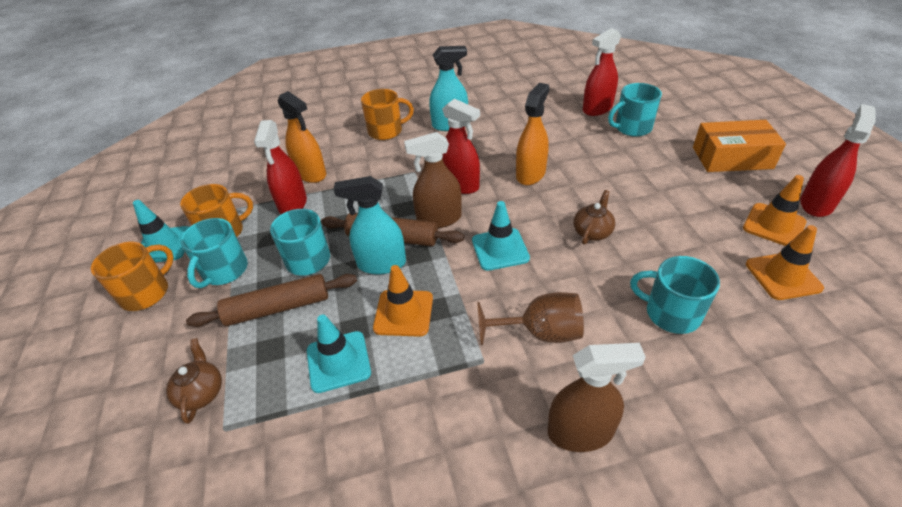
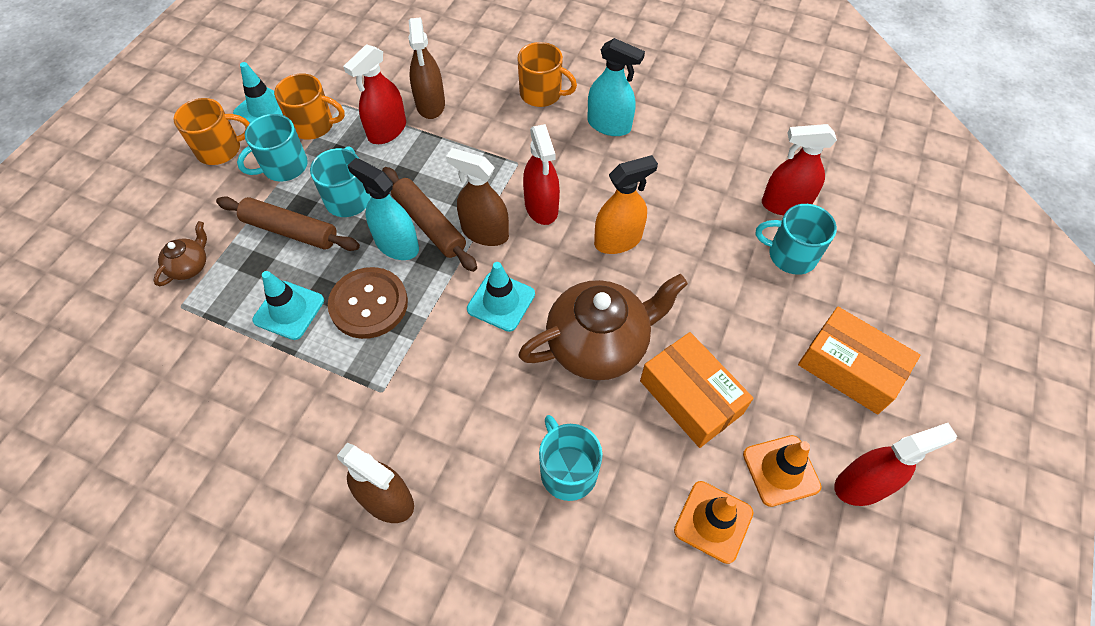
camera: 35 degrees right, 15 degrees up
orange spray bottle [278,91,326,183] -> brown spray bottle [408,17,445,119]
orange traffic cone [373,265,433,337] -> brown button [328,267,408,339]
brown goblet [477,292,584,345] -> none
brown teapot [573,190,615,245] -> brown teapot [518,274,688,380], size x2.16
none -> orange box [640,332,754,448]

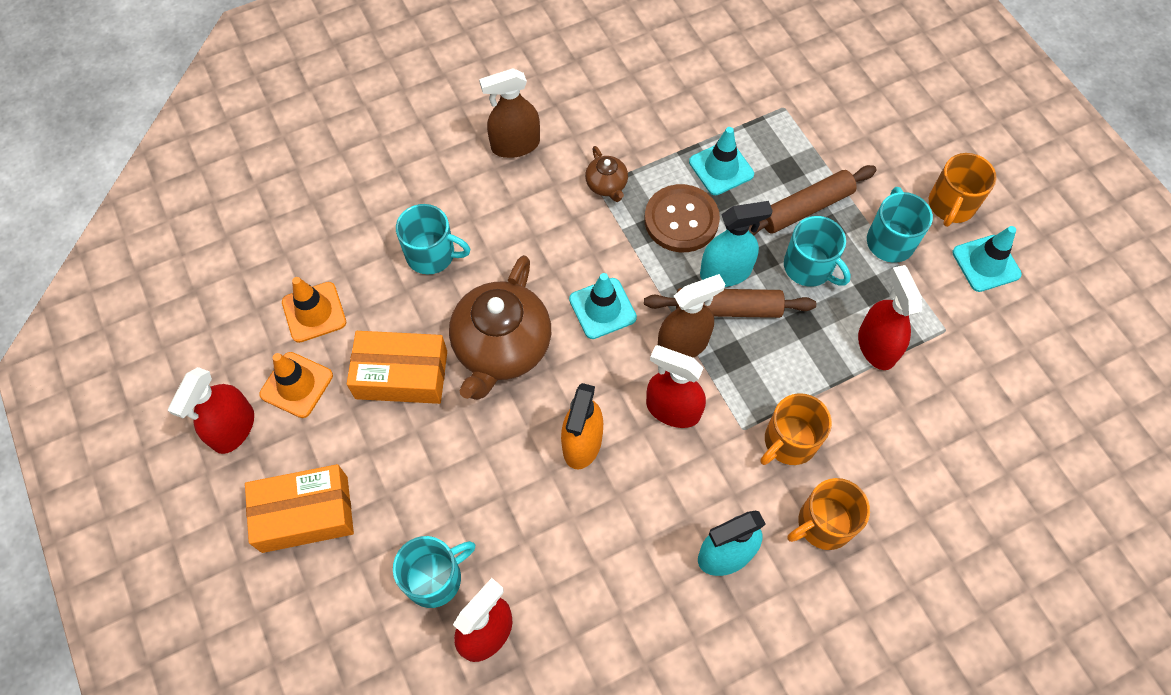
camera: 130 degrees right, 5 degrees up
brown teapot [154,221,207,286] -> brown teapot moved to [585,146,628,202]
orange mug [274,73,345,140] -> orange mug moved to [760,393,832,465]
brown spray bottle [408,17,445,119] -> none

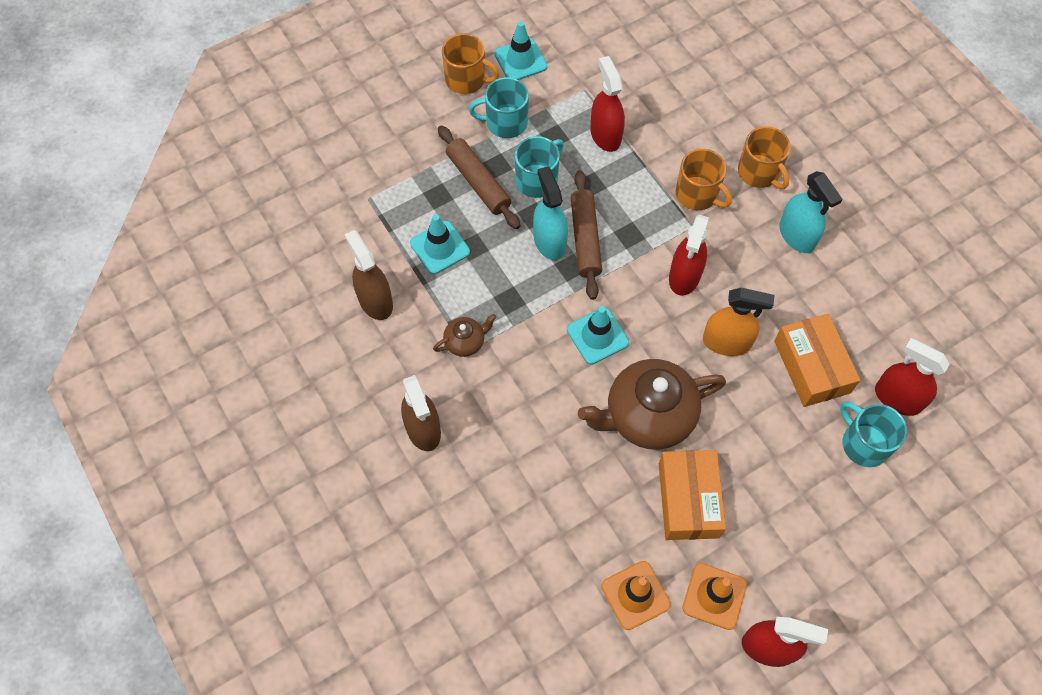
camera: 95 degrees left, 0 degrees up
orange box [245,464,354,553] -> orange box moved to [774,314,860,407]
turquoise mug [396,204,470,274] -> none
brown teapot [449,255,551,400] -> brown teapot turned 150 degrees clockwise [578,359,726,450]
brown button [644,184,720,252] -> none
brown spray bottle [658,274,725,358] -> brown spray bottle moved to [344,230,393,320]
red spray bottle [858,265,922,370] -> red spray bottle turned 90 degrees clockwise [590,56,625,152]

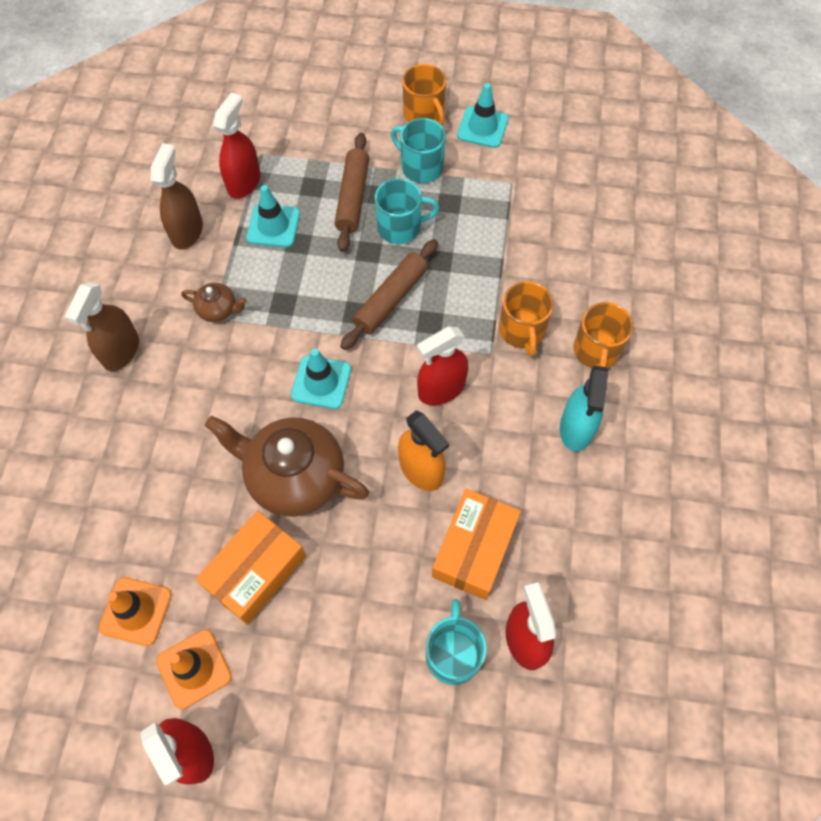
camera: 40 degrees right, 0 degrees up
turquoise spray bottle [533,166,568,260] -> none
red spray bottle [590,56,625,152] -> red spray bottle moved to [213,92,261,199]

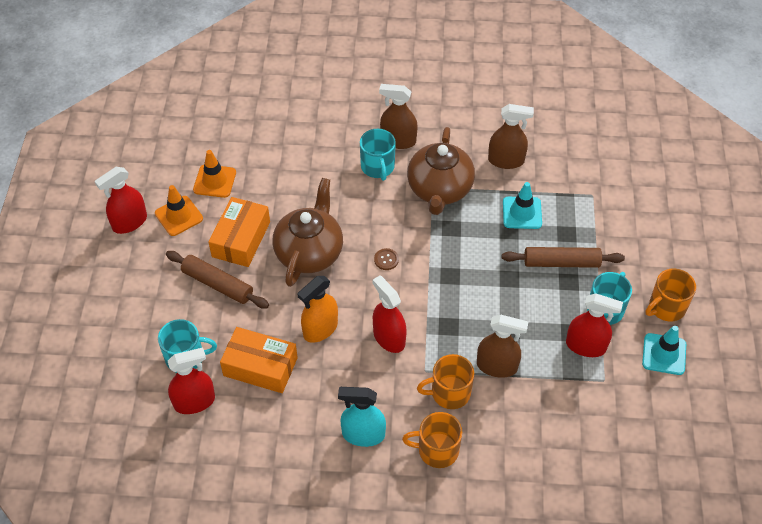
camera: 85 degrees right, 10 degrees down
brown teapot [181,283,247,322] -> brown teapot [407,127,475,215], size x2.16
orange box [195,510,306,625] -> orange box turned 75 degrees clockwise [208,197,270,267]
red spray bottle [213,92,261,199] -> red spray bottle moved to [566,293,623,357]
turquoise traffic cone [291,349,351,409] -> brown button [374,248,399,270]
brown rolling pin [340,239,438,350] -> brown rolling pin moved to [166,251,269,308]
turquoise mug [375,178,439,244] -> turquoise mug moved to [360,129,396,181]
none -> brown spray bottle [477,315,528,378]

